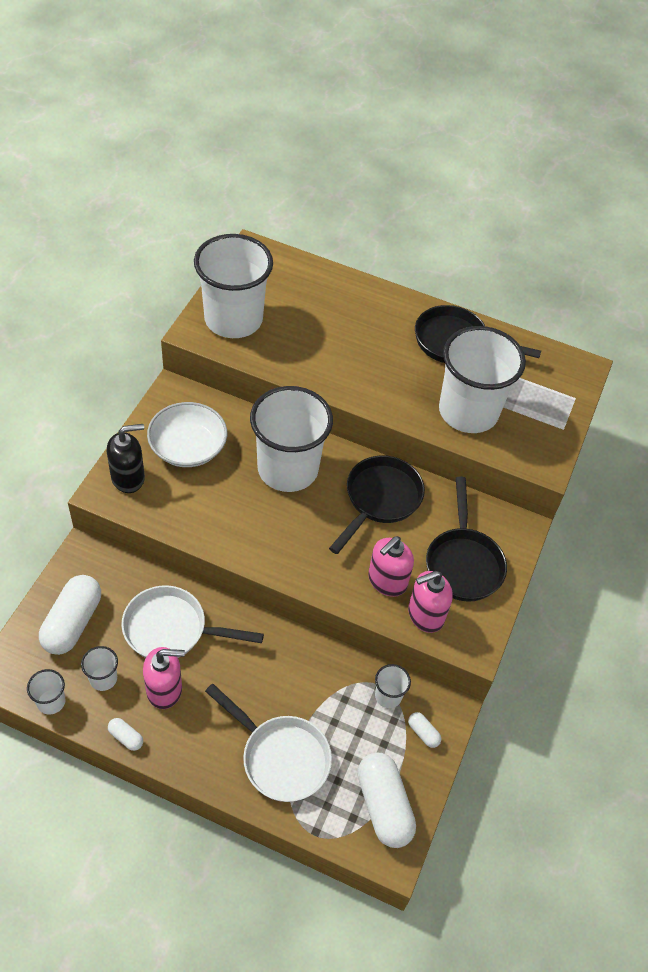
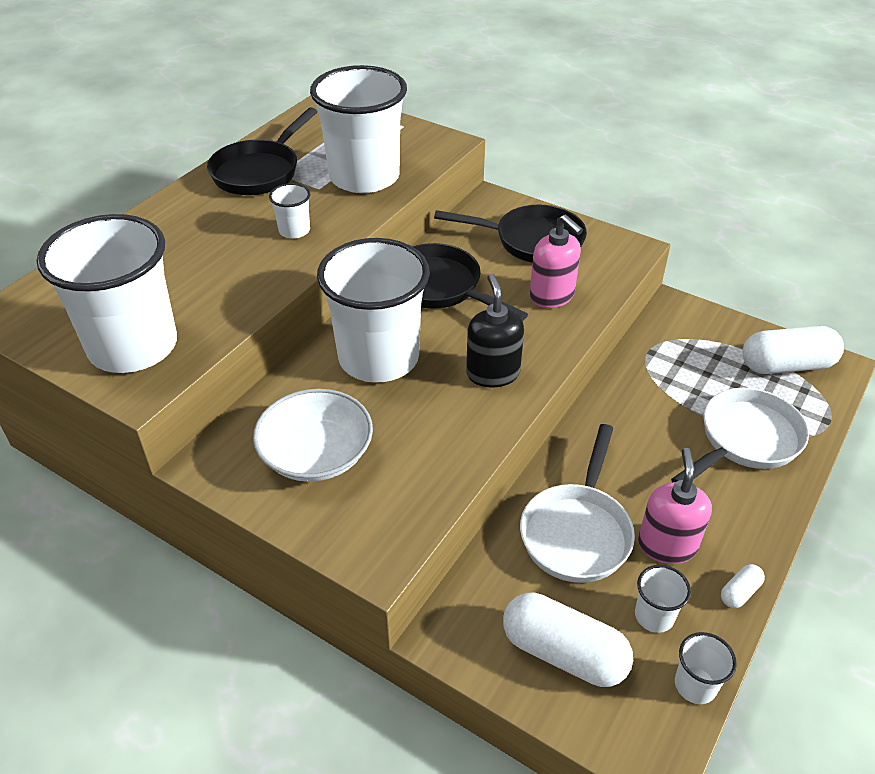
camera: 75 degrees left, 10 degrees down
black soap dispenser [107,424,145,493] -> black soap dispenser moved to [466,274,524,388]
white cup [375,664,411,708] -> white cup moved to [269,183,310,239]
pink soap dispenser [408,571,453,633] -> none
white capsule [408,712,441,748] -> none

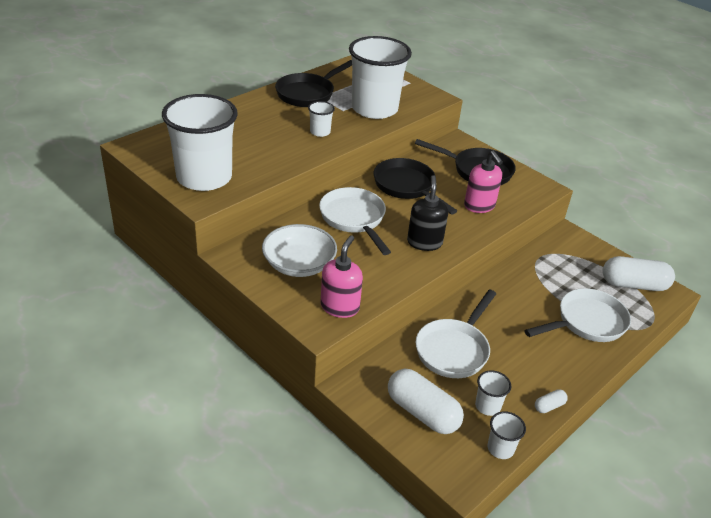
camera: 10 degrees right, 5 degrees down
white cup [317,238,430,383] -> white pan [319,187,391,255]
pink soap dispenser [638,448,712,564] -> pink soap dispenser moved to [321,235,363,318]

